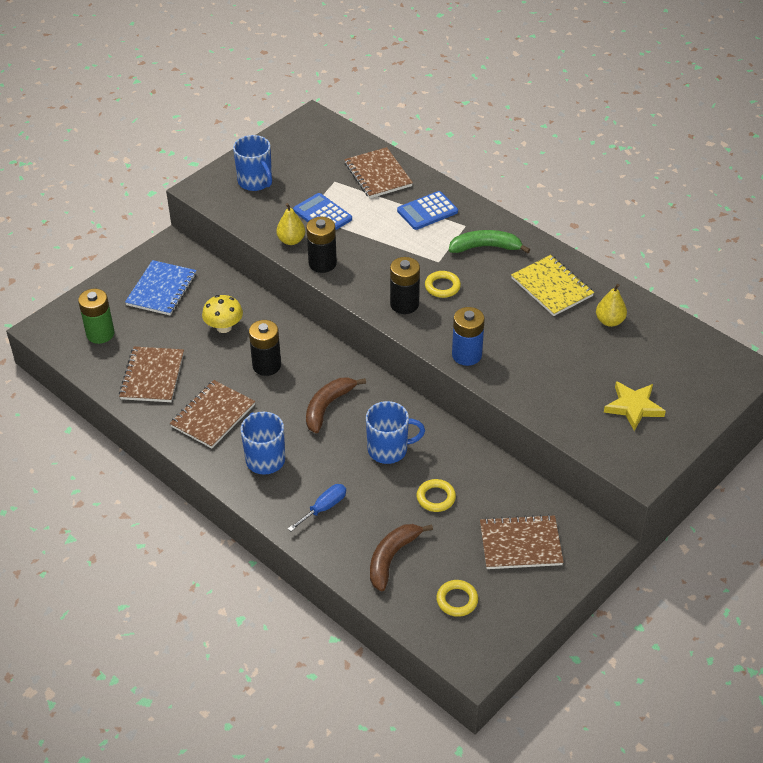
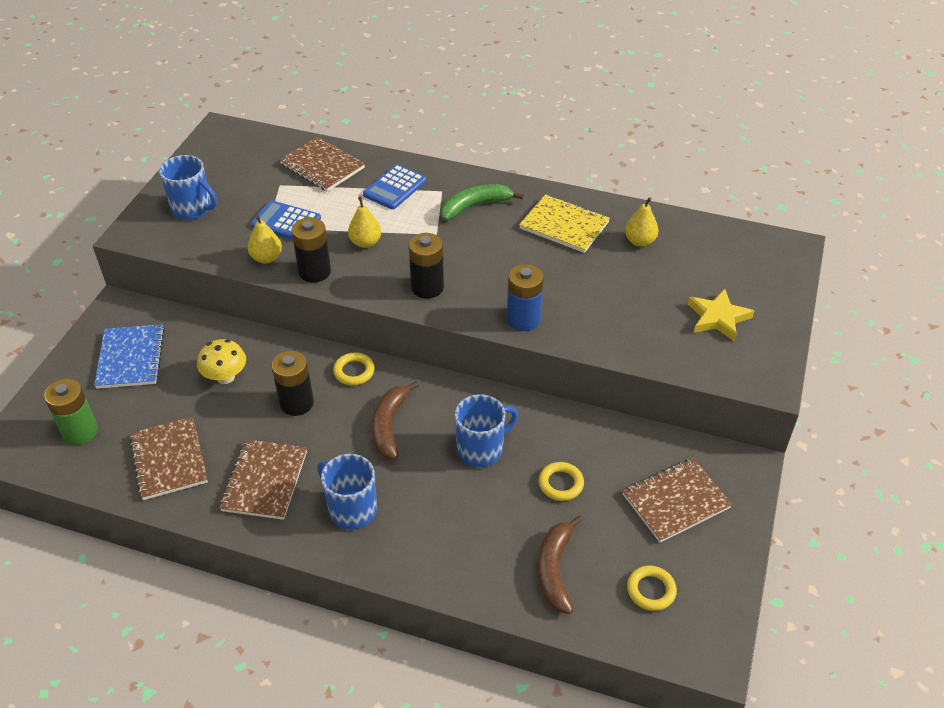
camera: 25 degrees left, 0 degrees up
blue screwdriver [288,484,346,531] -> none
yellow ring [425,271,461,298] -> yellow ring moved to [333,352,375,385]
none -> yellow pear [348,197,381,248]

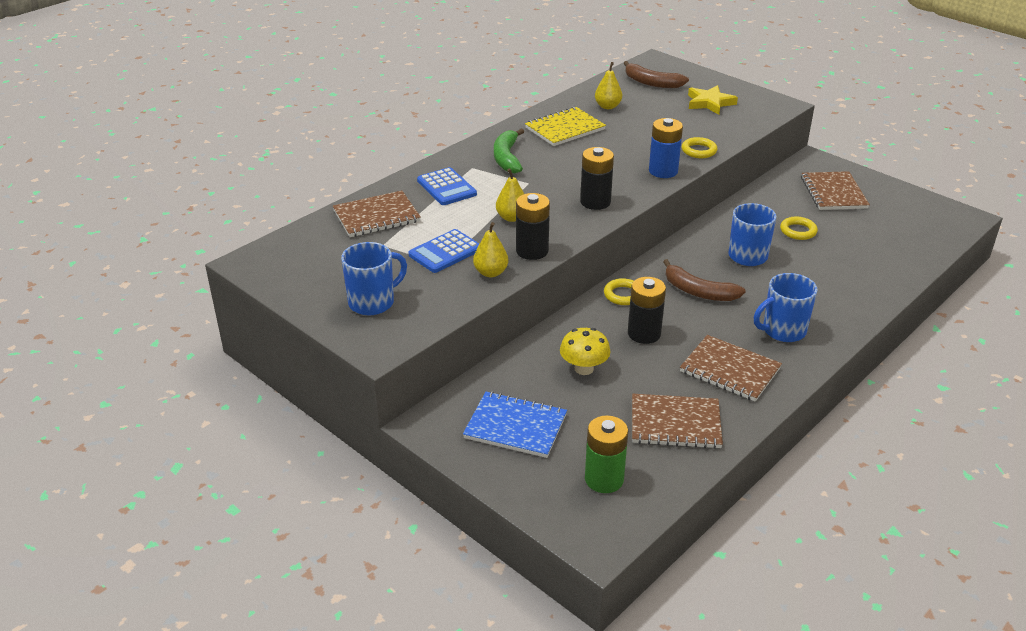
camera: 65 degrees left, 10 degrees down
brown banana [537,515,583,614] -> brown banana moved to [624,61,689,88]
yellow ring [627,565,677,611] -> yellow ring moved to [682,137,717,158]

